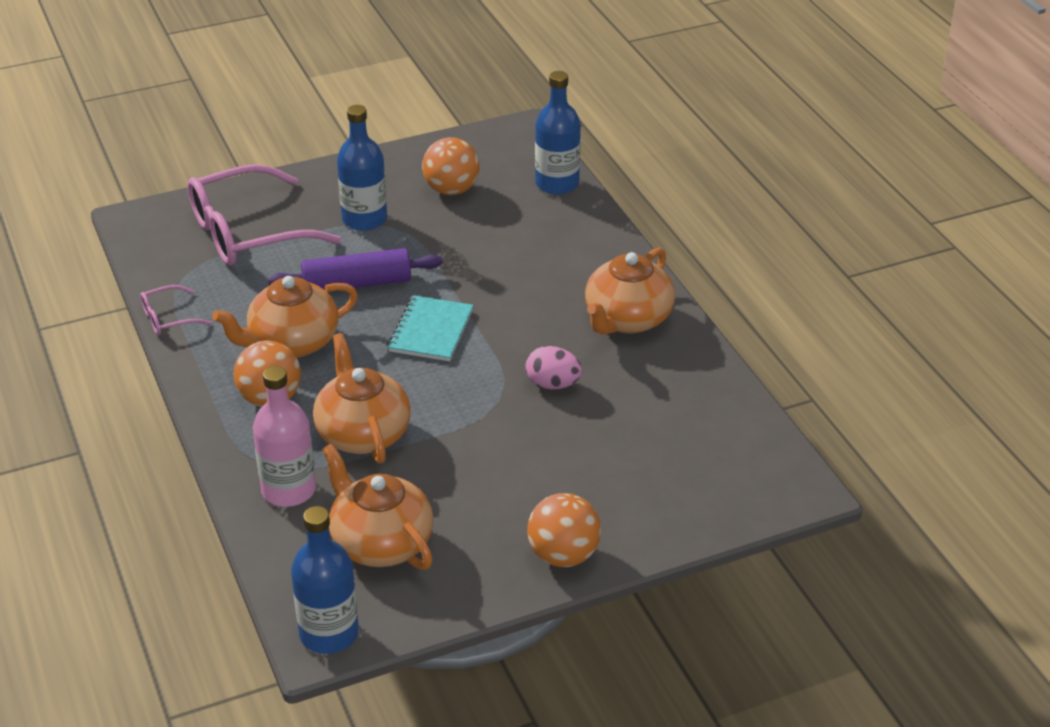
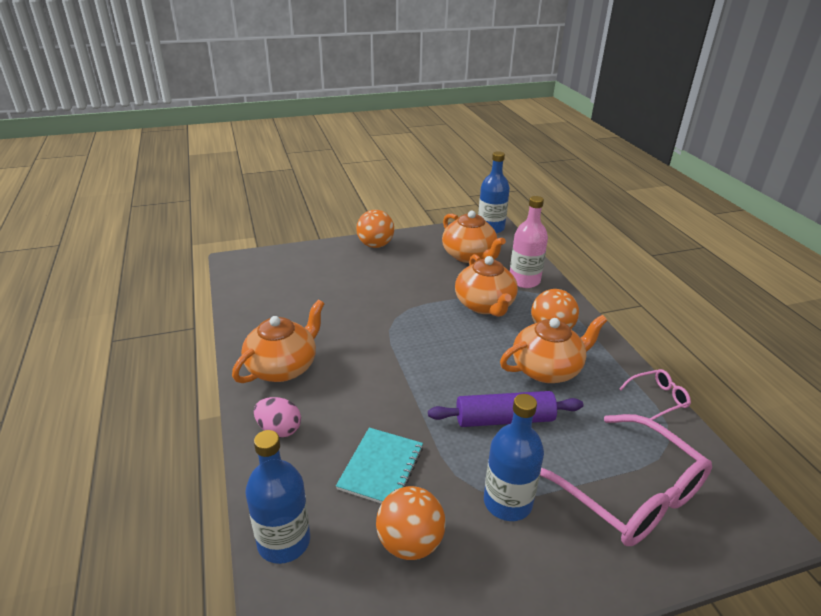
camera: 175 degrees left, 5 degrees down
pink glasses [187,164,341,266] -> pink glasses turned 75 degrees clockwise [540,414,712,546]
turquoise notebook [388,295,474,361] -> turquoise notebook moved to [336,428,423,503]
pink egg [526,346,582,389] -> pink egg moved to [254,397,301,437]

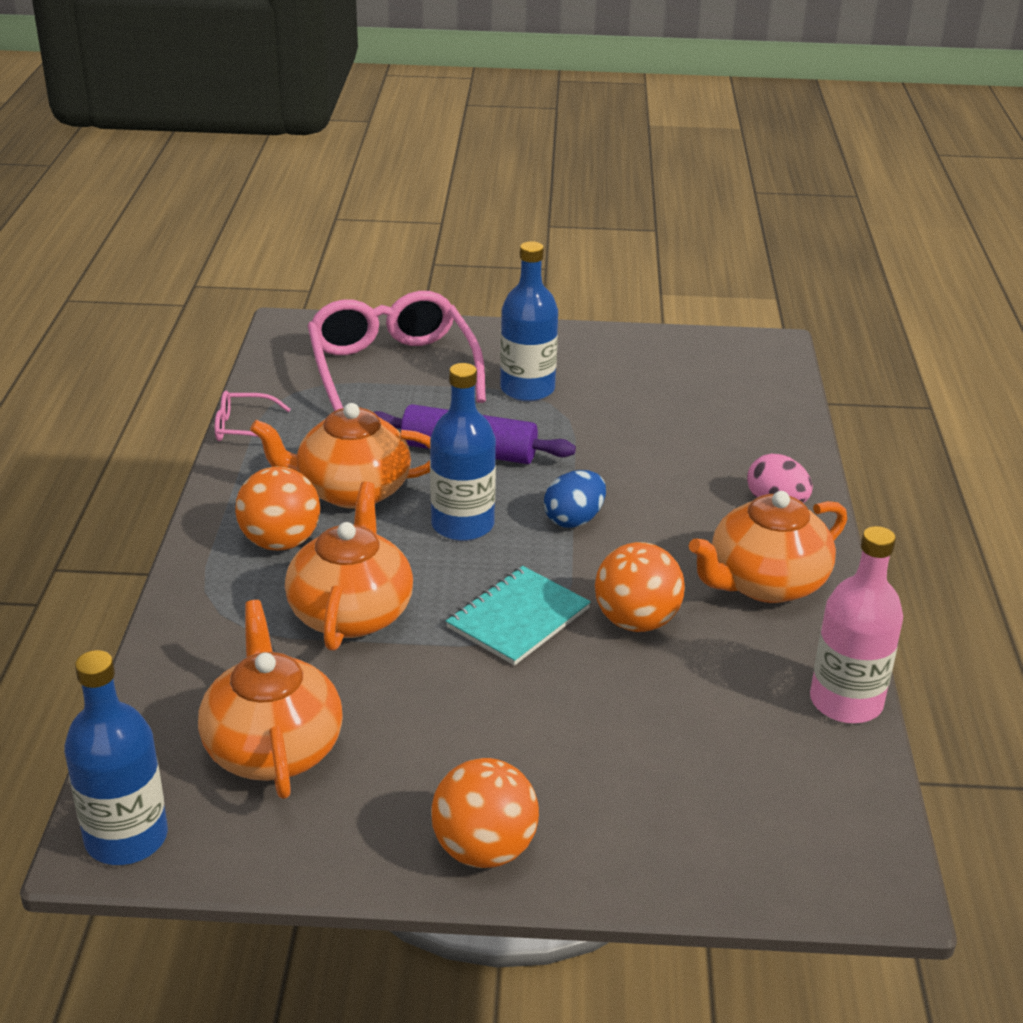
camera: 160 degrees left, 0 degrees up
blue bottle [245,430,310,564] -> blue bottle moved to [430,363,496,541]
turquoise notebook [336,428,423,503] -> turquoise notebook moved to [446,566,591,666]
orange ball [376,486,446,560] -> orange ball moved to [595,542,685,632]
pink bottle [510,196,548,288] -> pink bottle moved to [810,526,903,723]
none -> blue egg [544,470,606,528]

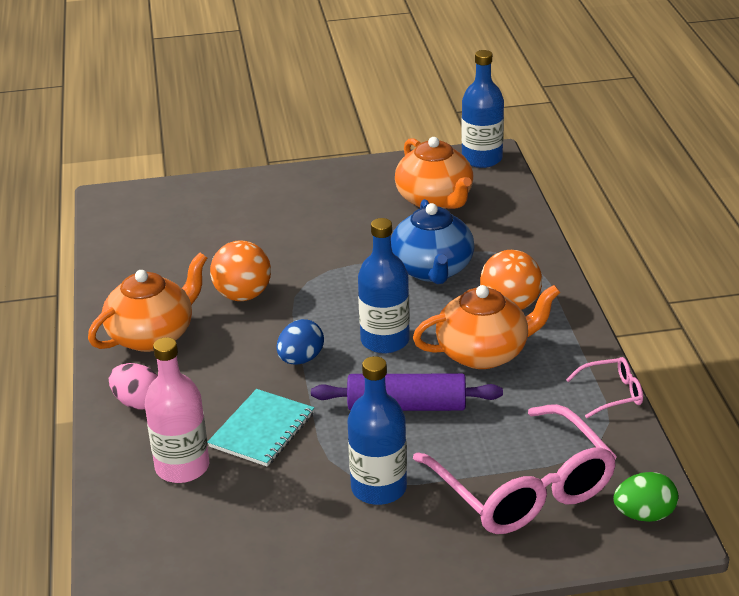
camera: 170 degrees right, 0 degrees up
orange teapot [285,482,413,651] -> blue teapot [391,199,474,284]
orange ball [431,758,539,868] -> none
turquoise notebook [446,566,591,666] -> turquoise notebook moved to [207,389,314,467]
pink bottle [810,526,903,723] -> pink bottle moved to [145,337,209,483]
none -> green egg [613,472,678,522]

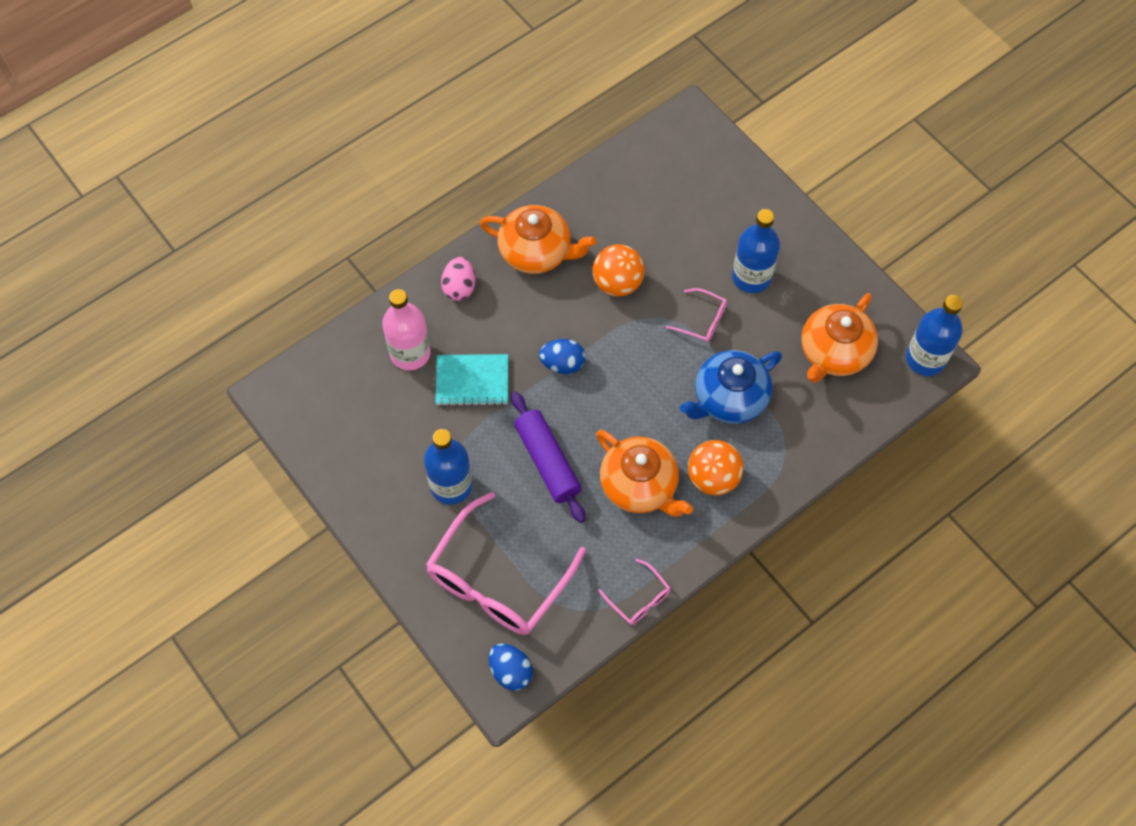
camera: 60 degrees right, 30 degrees up
blue bottle [358,218,410,353] -> blue bottle moved to [732,209,780,293]
green egg [613,472,678,522] -> blue egg [489,643,533,691]
none -> pink glasses [666,288,727,342]

